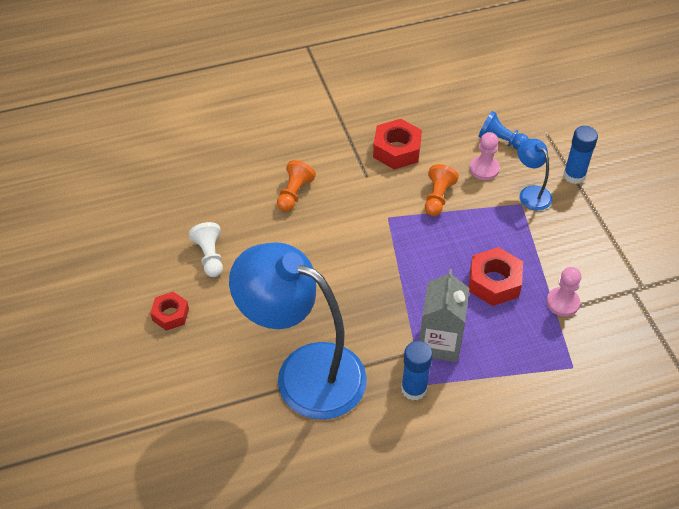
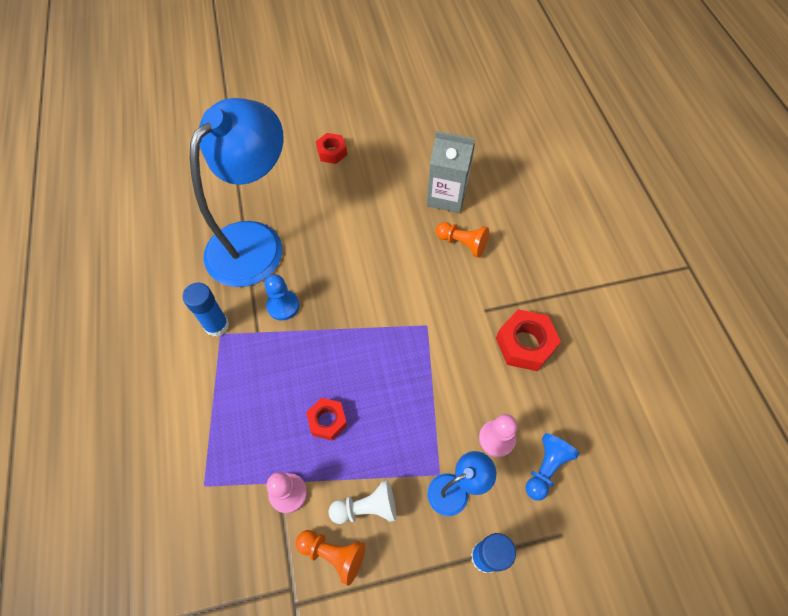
camera: 95 degrees right, 10 degrees up
white pawn [189,222,223,277] -> white pawn moved to [329,480,396,524]
grey carton [419,269,469,362] -> grey carton moved to [427,131,475,213]
orange pawn [425,164,459,216] -> orange pawn moved to [296,530,365,586]
red nut [469,247,523,306] -> red nut [306,398,347,441], size x0.64
none -> blue pawn [264,274,299,321]

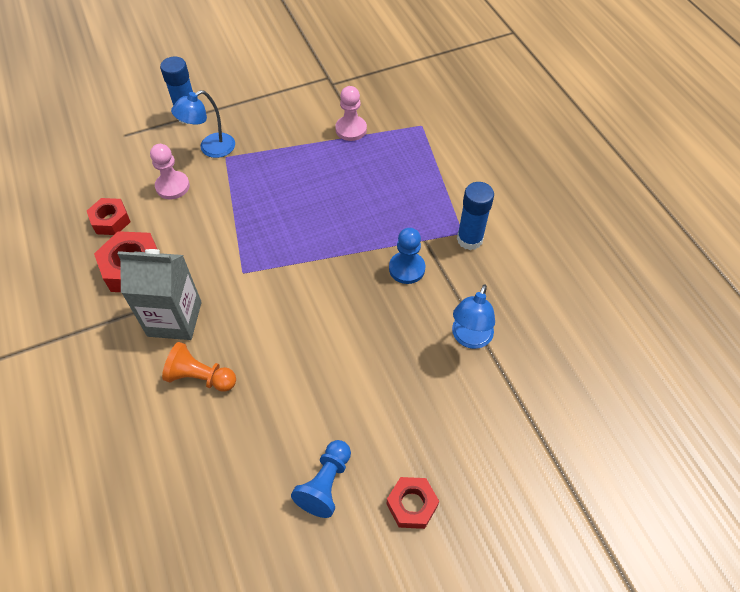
camera: 170 degrees right, 5 degrees down
blue lamp [190,98,284,287] -> blue lamp [452,284,495,349], size x0.42
orange pawn [296,530,365,586] -> none
red nut [306,398,347,441] -> red nut moved to [87,198,131,235]
white pawn [329,480,396,524] -> none
grey carton [427,131,475,213] -> grey carton moved to [117,249,202,340]
blue pawn [526,433,579,500] -> blue pawn moved to [291,440,351,518]

